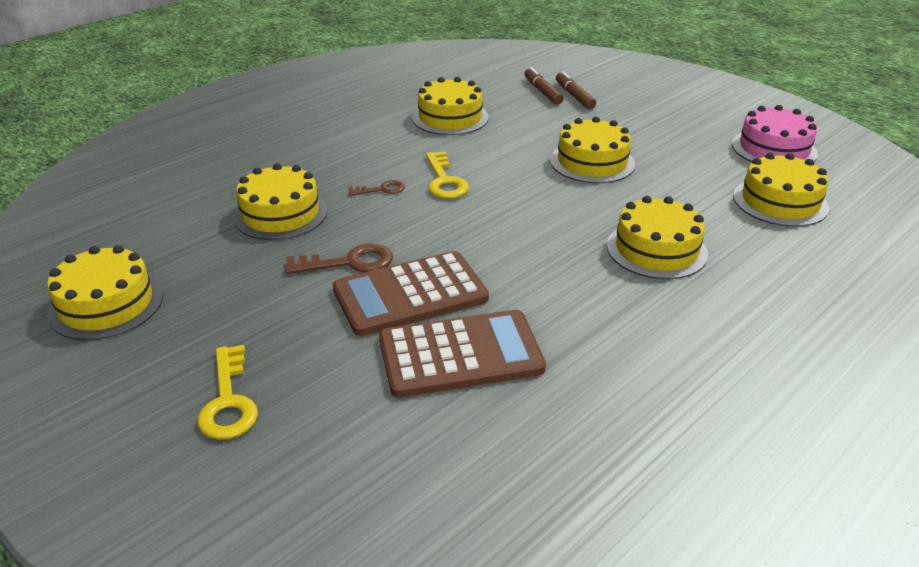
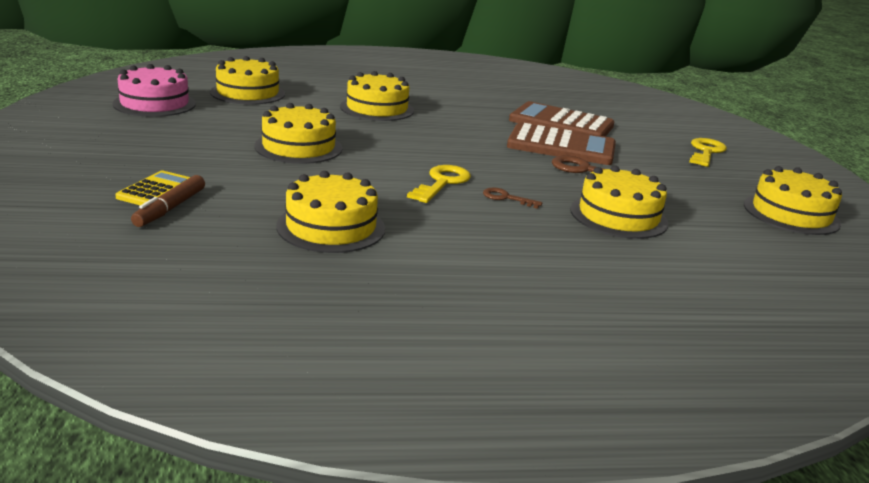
camera: 145 degrees left, 10 degrees down
brown marker [556,71,596,109] -> yellow calculator [115,171,190,205]

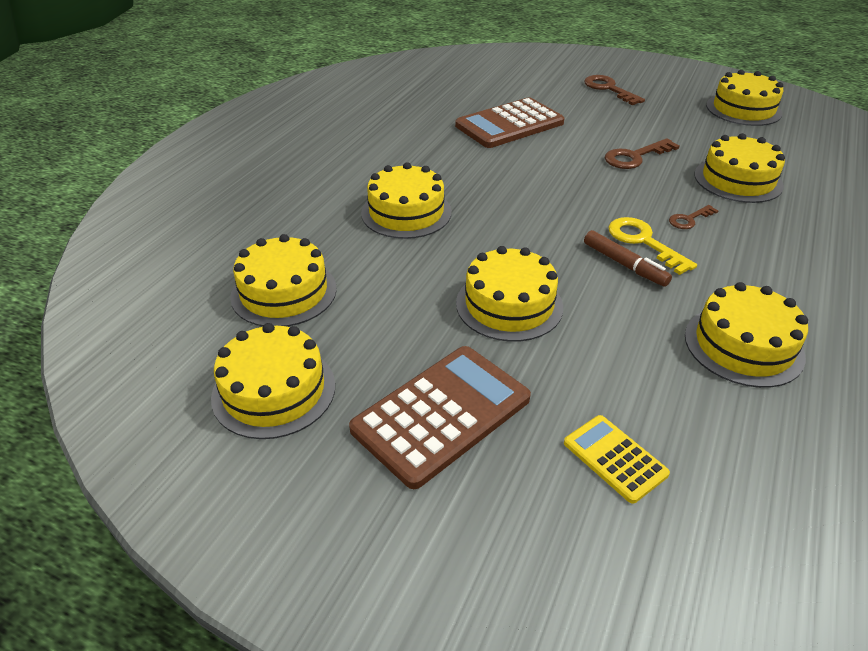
camera: 55 degrees left, 15 degrees up
pink cake [112,64,196,117] -> yellow cake [211,323,335,439]
brown marker [131,175,205,227] -> brown marker moved to [584,230,672,287]
brown calculator [507,123,616,165] -> brown calculator moved to [349,346,531,489]
yellow key [689,138,727,167] -> brown key [584,75,645,105]

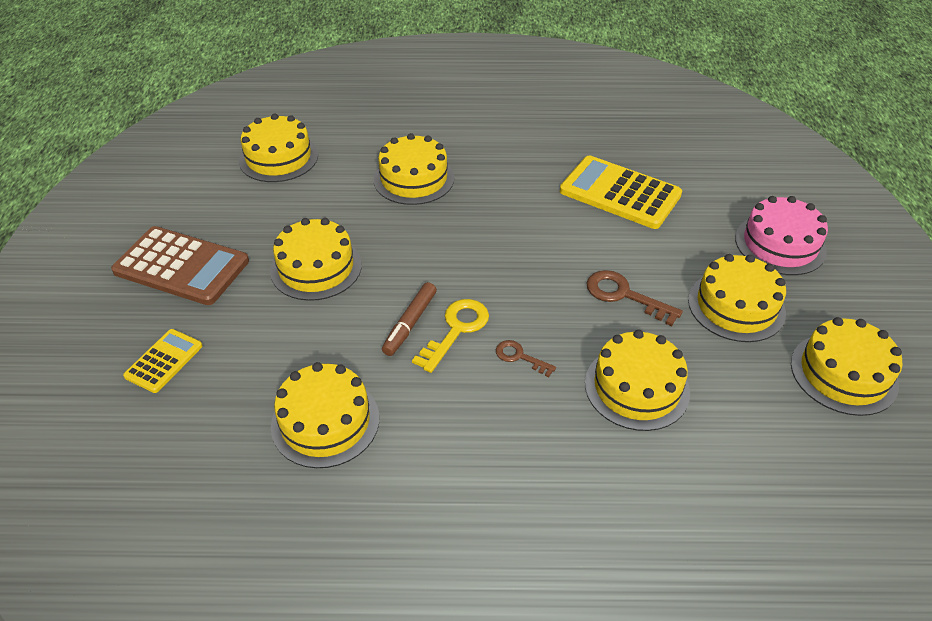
camera: 65 degrees right, 5 degrees up
yellow cake [211,323,335,439] -> yellow cake moved to [688,254,786,342]
brown calculator [455,97,565,148] -> yellow calculator [560,156,682,229]
brown key [584,75,645,105] -> pink cake [735,196,828,275]

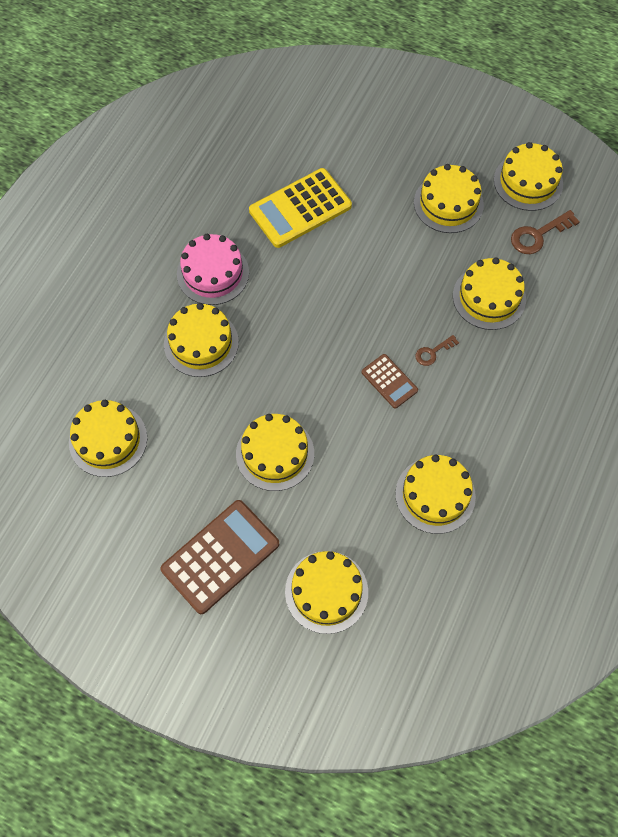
camera: 65 degrees left, 20 degrees up
yellow calculator [123,329,203,393] -> yellow cake [285,551,368,634]
brown marker [382,282,437,356] -> none
yellow key [412,299,489,373] -> brown calculator [362,354,418,409]
brown key [587,270,683,326] -> brown key moved to [511,210,580,254]
pink cake [735,196,828,275] -> pink cake moved to [177,234,249,305]

